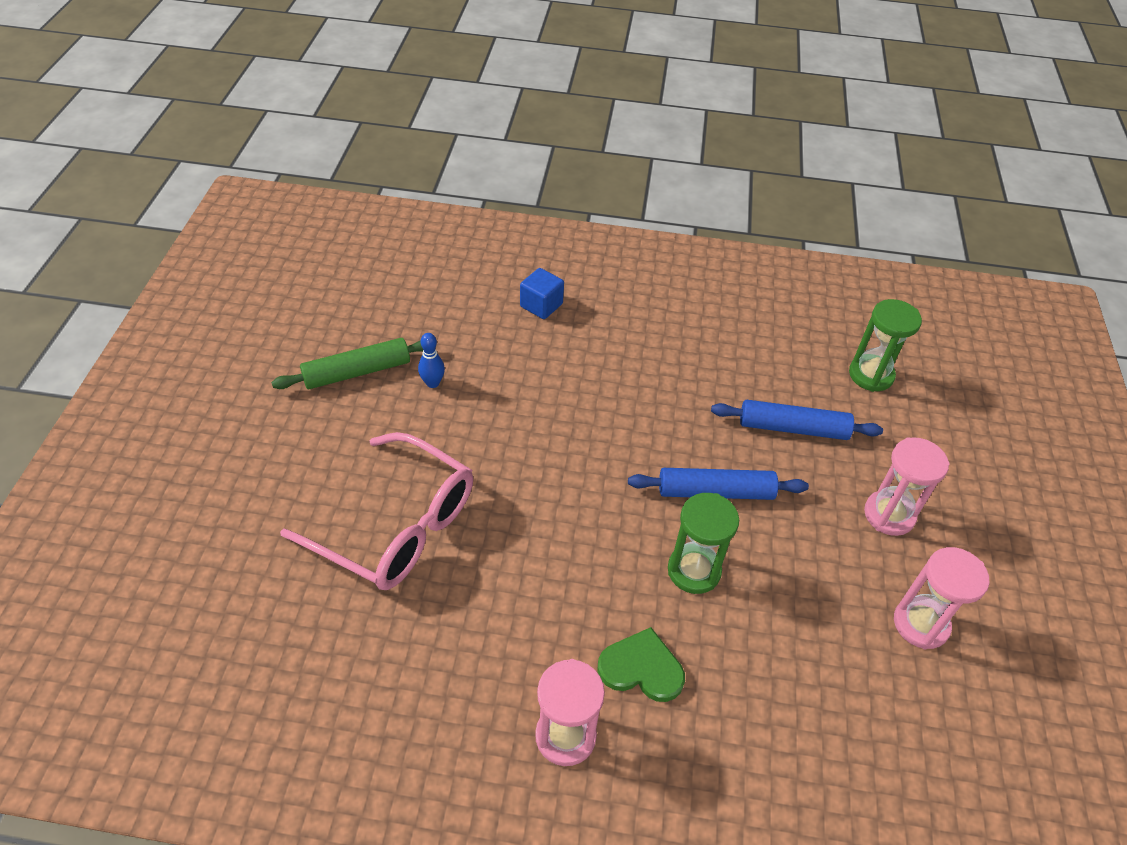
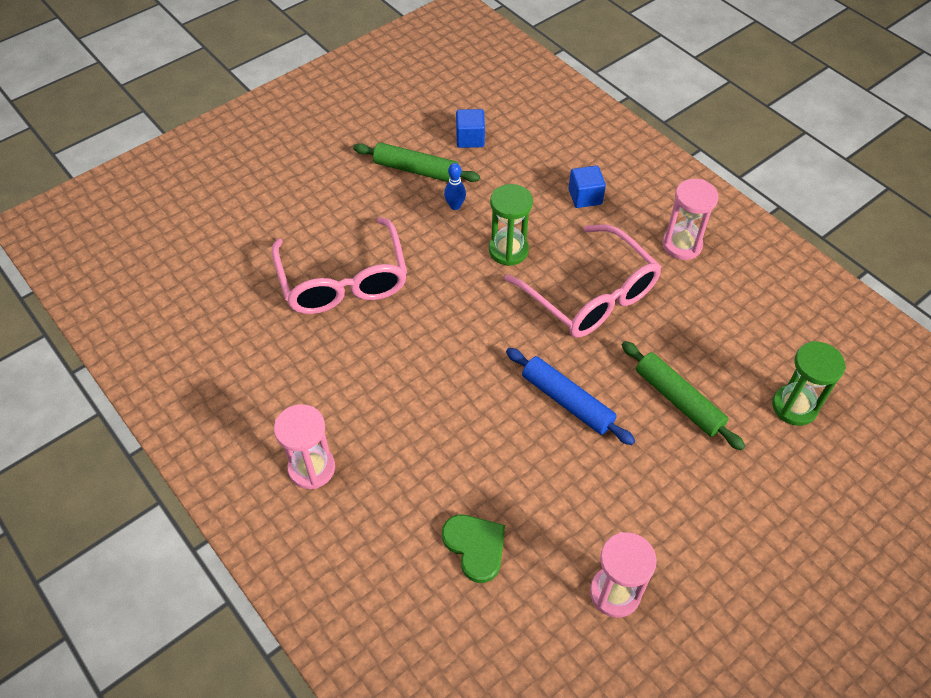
camera: 45 degrees right, 5 degrees up
green heart [597,627,685,702] -> green heart moved to [442,515,505,583]
green hourglass [668,493,739,594] -> green hourglass moved to [489,184,533,266]
blue rolling pin [711,400,883,440] -> green rolling pin [622,341,745,451]
pink hourglass [864,437,950,536] -> pink hourglass moved to [662,179,719,260]
none -> blue cube [456,109,485,148]
none -> pink glasses [504,224,661,337]

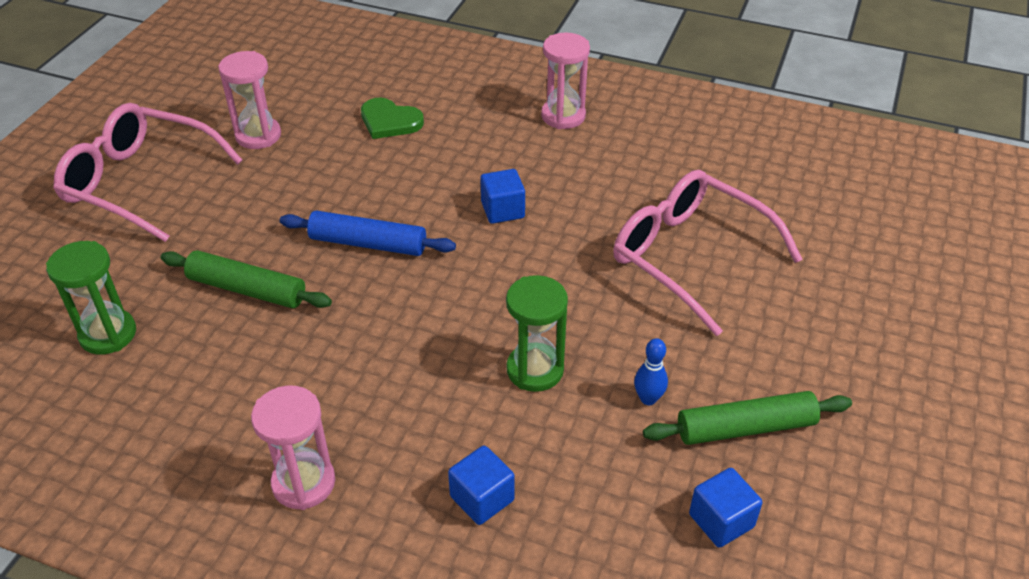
camera: 150 degrees right, 10 degrees down
pink glasses [504,224,661,337] -> pink glasses moved to [53,103,243,242]
none -> blue cube [480,169,525,224]

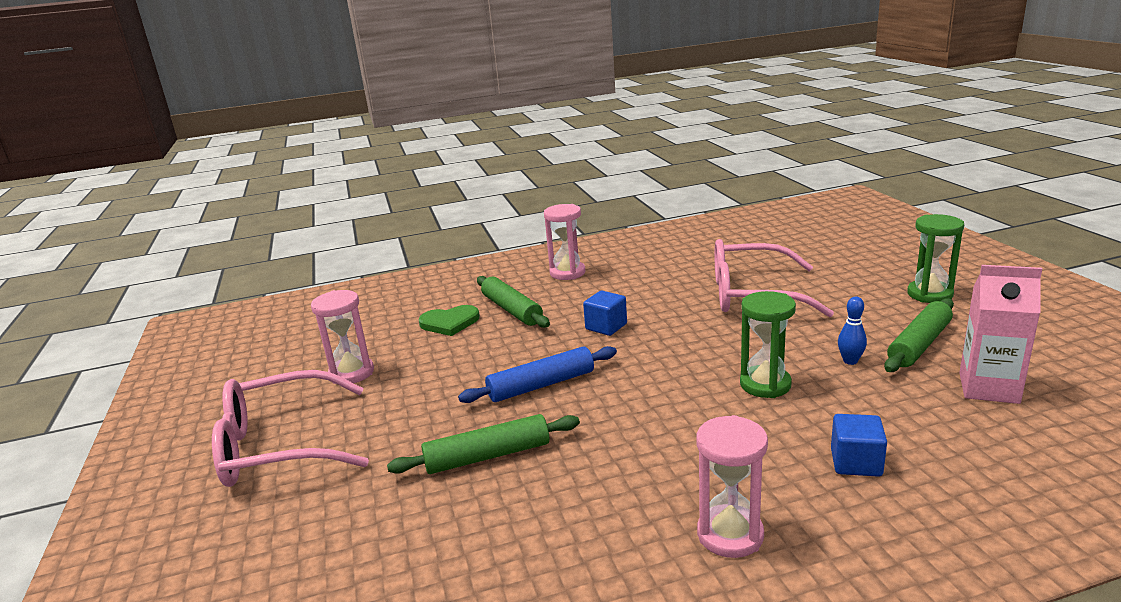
camera: 35 degrees left, 20 degrees down
green hourglass [46,241,136,355] -> green hourglass moved to [907,214,964,303]
blue cube [689,468,762,548] -> pink carton [959,265,1042,404]
none -> green rolling pin [477,276,550,328]

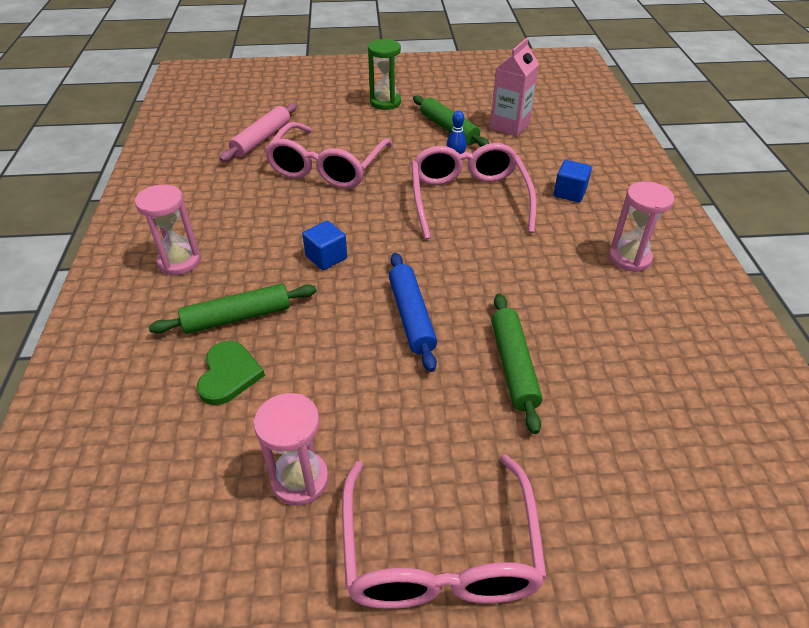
camera: 80 degrees left, 20 degrees up
green hourglass [740,291,796,398] -> pink glasses [411,143,537,240]
none -> pink rolling pin [220,103,297,162]

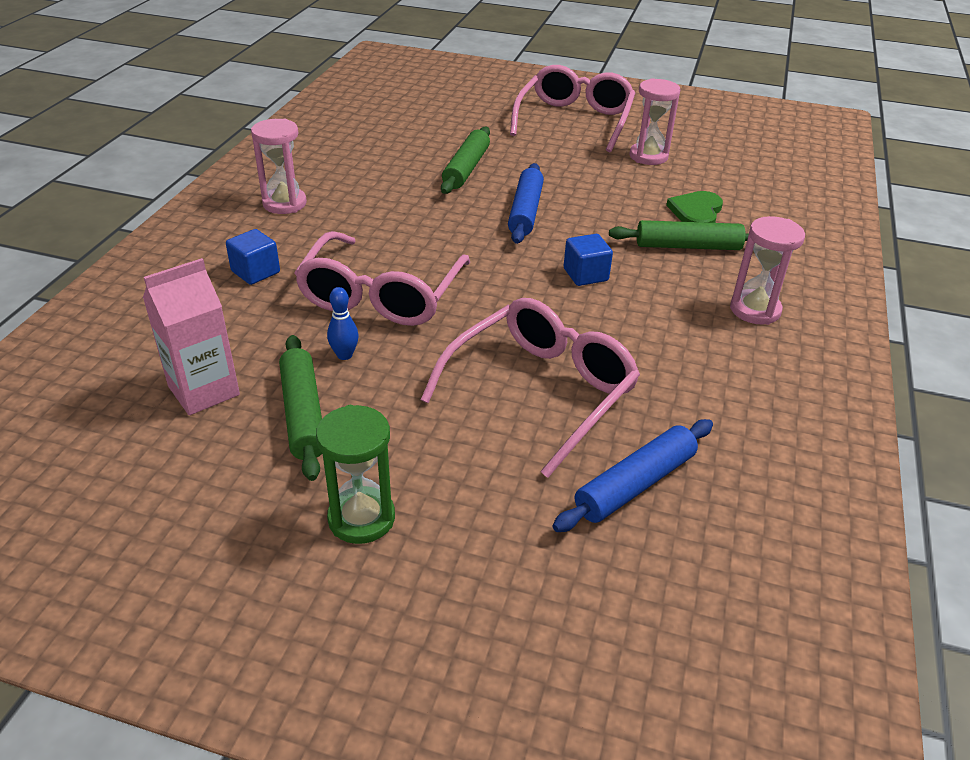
camera: 160 degrees left, 5 degrees down
pink rolling pin [220,103,297,162] -> blue rolling pin [552,419,713,532]

